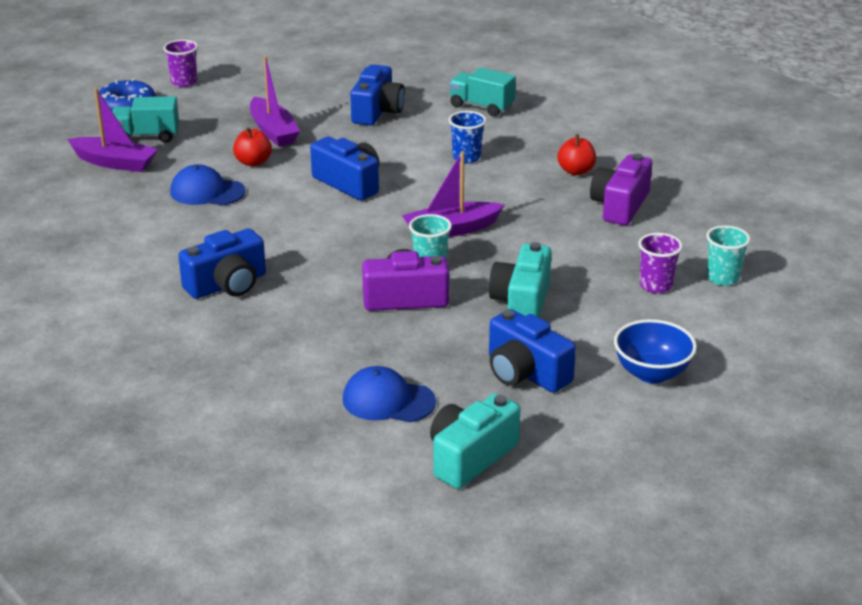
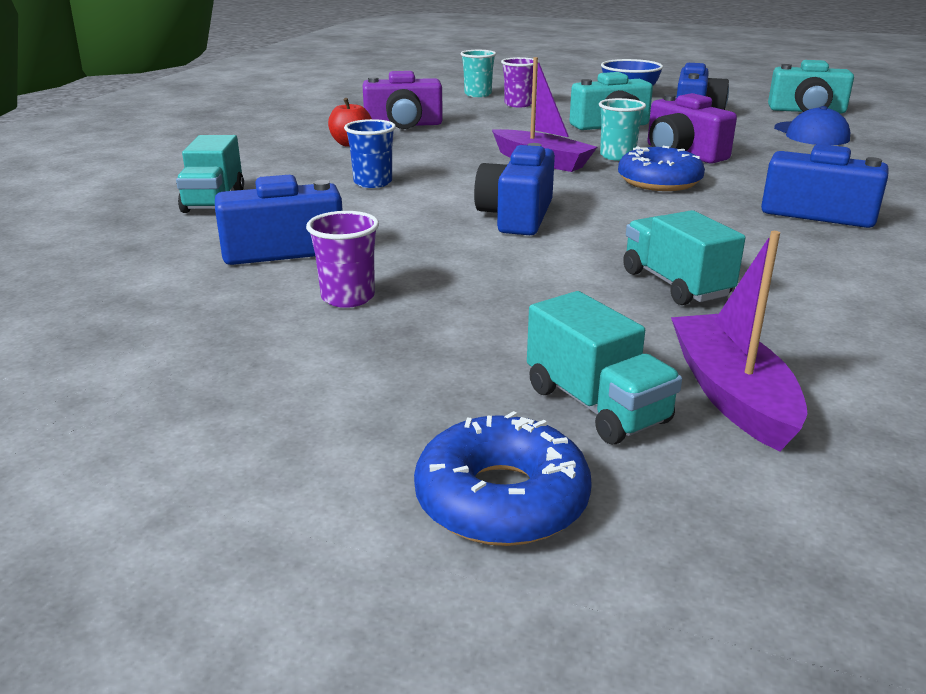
camera: 120 degrees left, 5 degrees down
purple cup [163,40,198,87] -> purple cup moved to [306,211,379,308]
blue cap [171,164,246,205] -> turquoise truck [623,210,746,305]
red apple [233,127,272,167] -> none
purple boat [250,56,300,147] -> none
none -> blue donut [618,146,705,191]

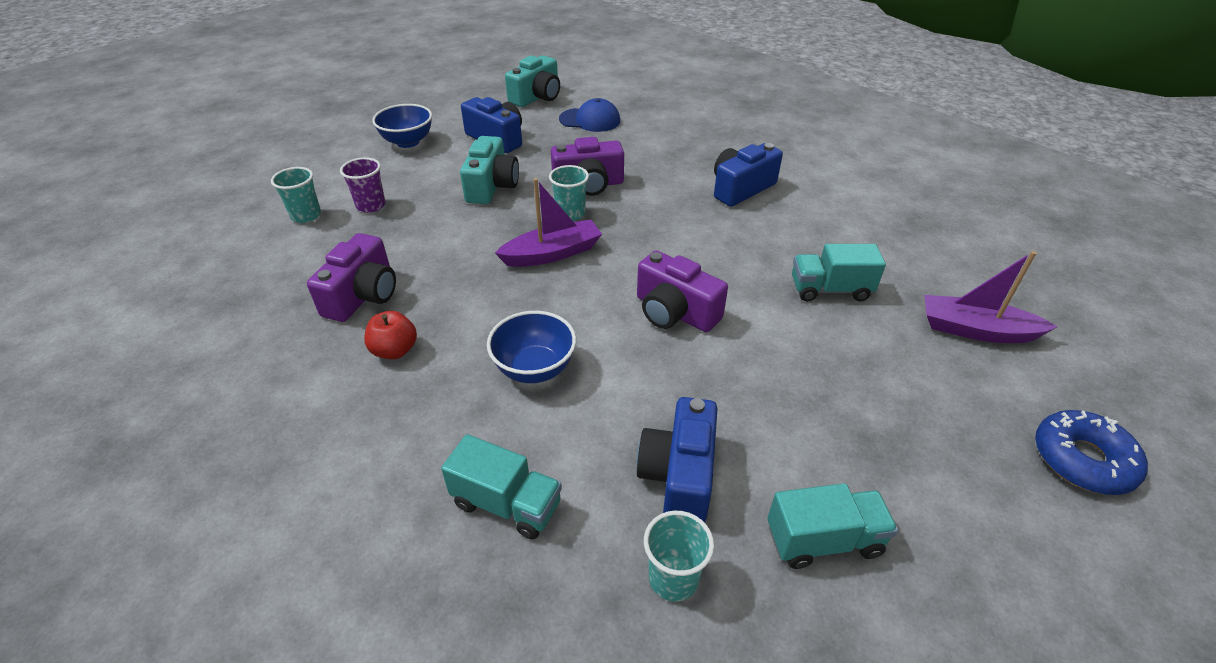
camera: 65 degrees left, 15 degrees up
purple cup [306,211,379,308] -> none
blue cup [344,119,396,188] -> blue bowl [487,311,576,383]
blue camera [474,143,555,235] -> purple camera [637,251,728,332]
turquoise truck [527,291,682,444] -> turquoise truck moved to [767,483,898,569]
blue donut [618,146,705,191] -> none
none -> turquoise cup [644,511,714,602]

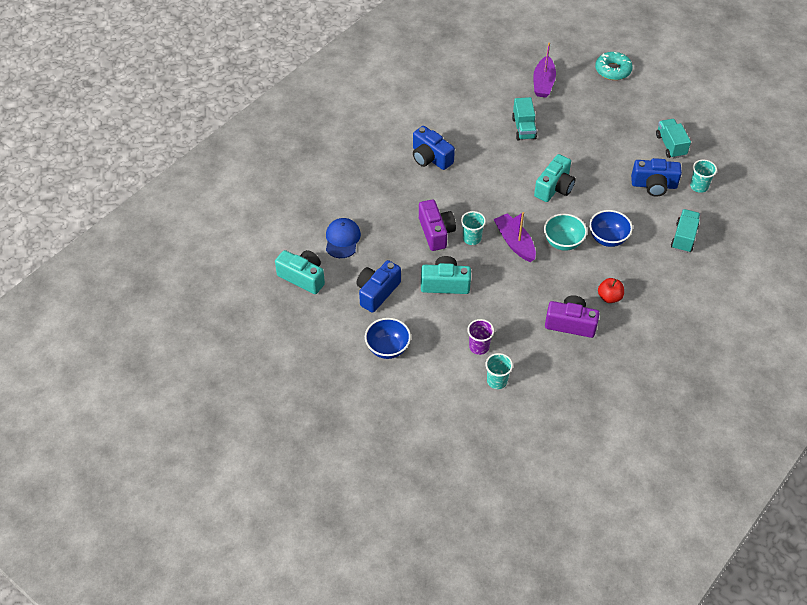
camera: 95 degrees left, 10 degrees up
purple camera [637,251,728,332] -> turquoise camera [534,154,576,202]
blue donut [1035,410,1148,495] -> turquoise donut [595,52,633,80]
none -> turquoise bowl [544,214,587,251]

